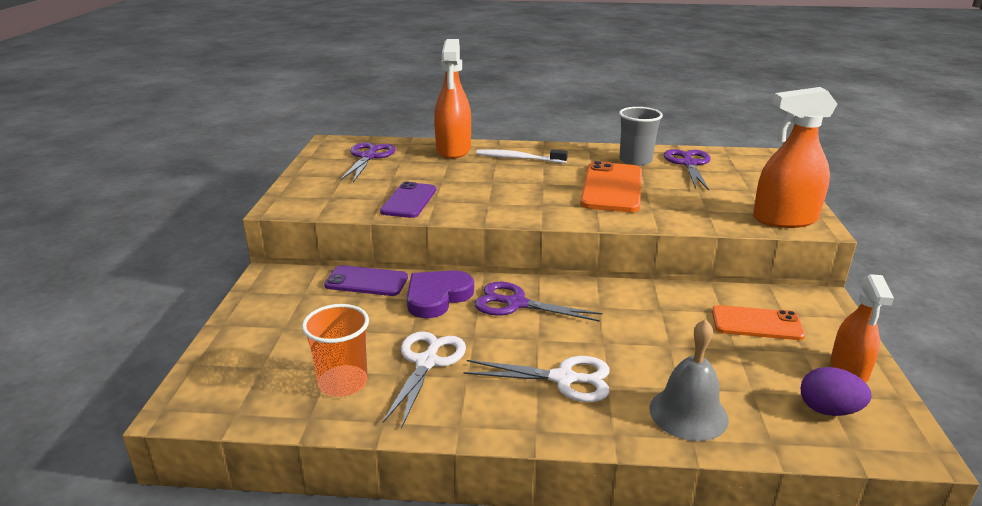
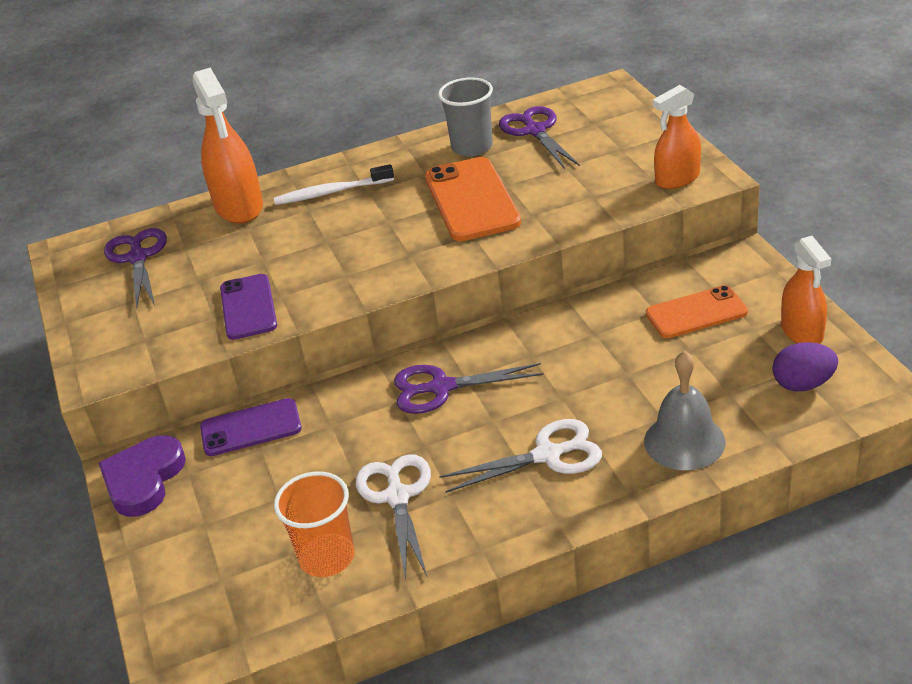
camera: 20 degrees left, 10 degrees up
purple heart [407,270,474,318] -> purple heart moved to [98,435,186,517]
orange spray bottle [753,87,837,228] -> orange spray bottle [653,85,701,189], size x0.66

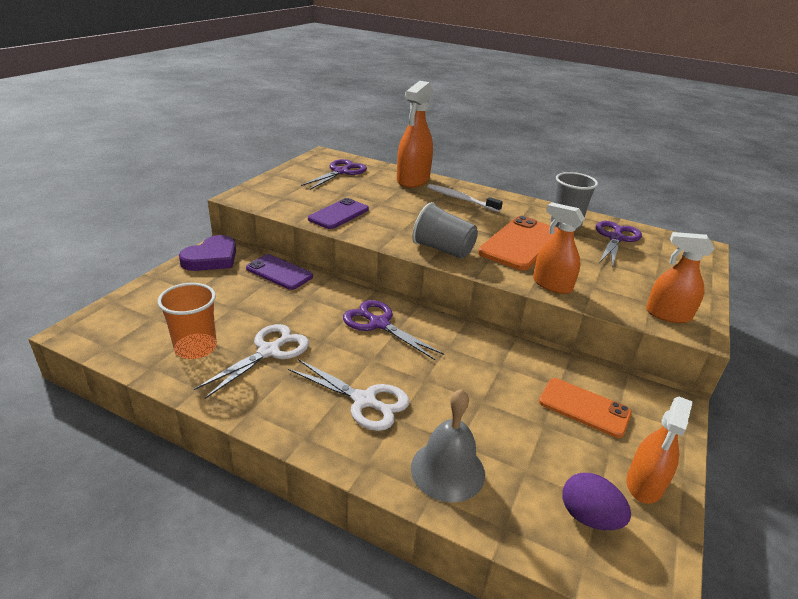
camera: 40 degrees right, 5 degrees down
purple heart [98,435,186,517] -> purple heart turned 150 degrees clockwise [179,235,236,271]
none -> grey cup [412,202,478,259]
none -> orange spray bottle [533,202,585,294]

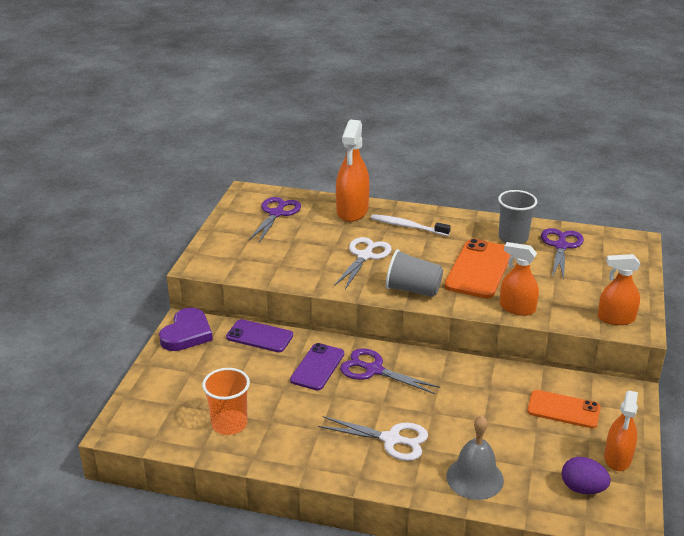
camera: 10 degrees left, 0 degrees up
white scissors [194,324,309,399] -> white scissors moved to [334,237,392,289]
purple phone [308,198,369,229] -> purple phone moved to [290,343,344,391]

